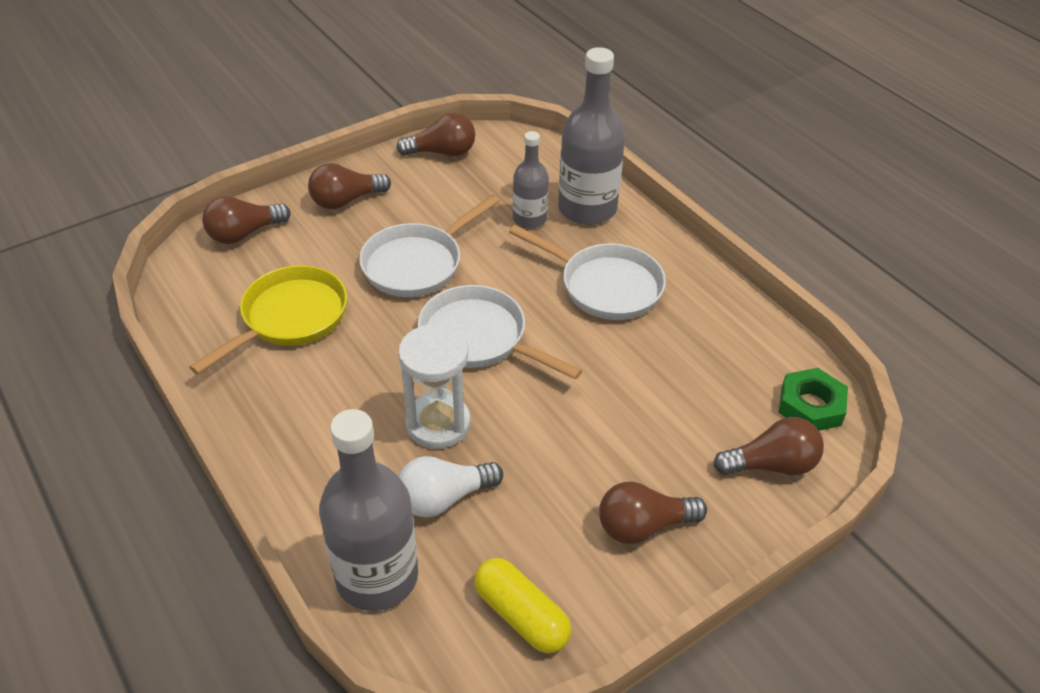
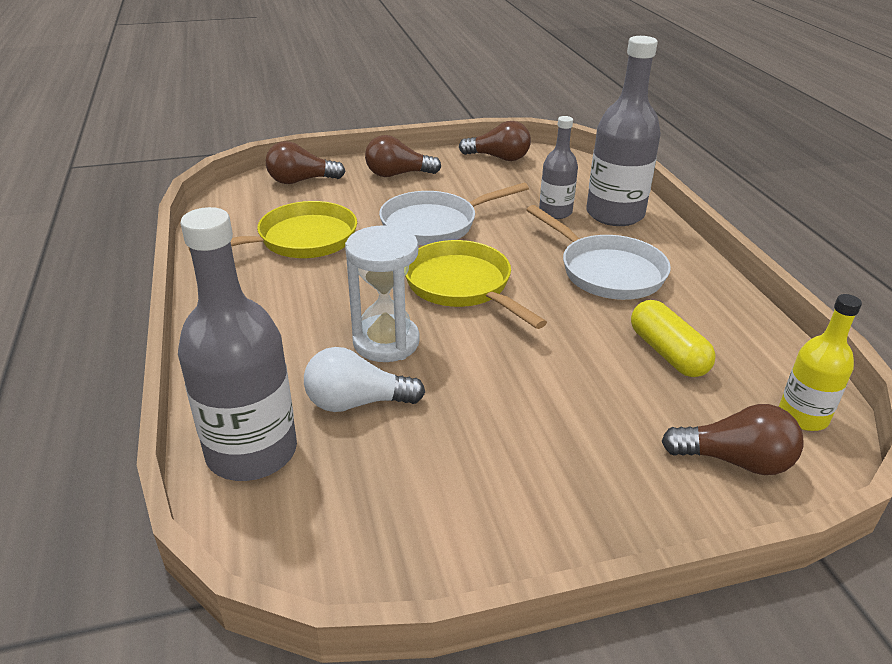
camera: 20 degrees right, 10 degrees down
white pan [418,285,582,380] -> yellow pan [405,240,547,329]
yellow capsule [474,558,571,653] -> yellow capsule moved to [631,300,716,377]
brown light bulb [599,481,707,544] -> none
green nut [779,368,848,431] -> yellow bottle [779,294,862,431]

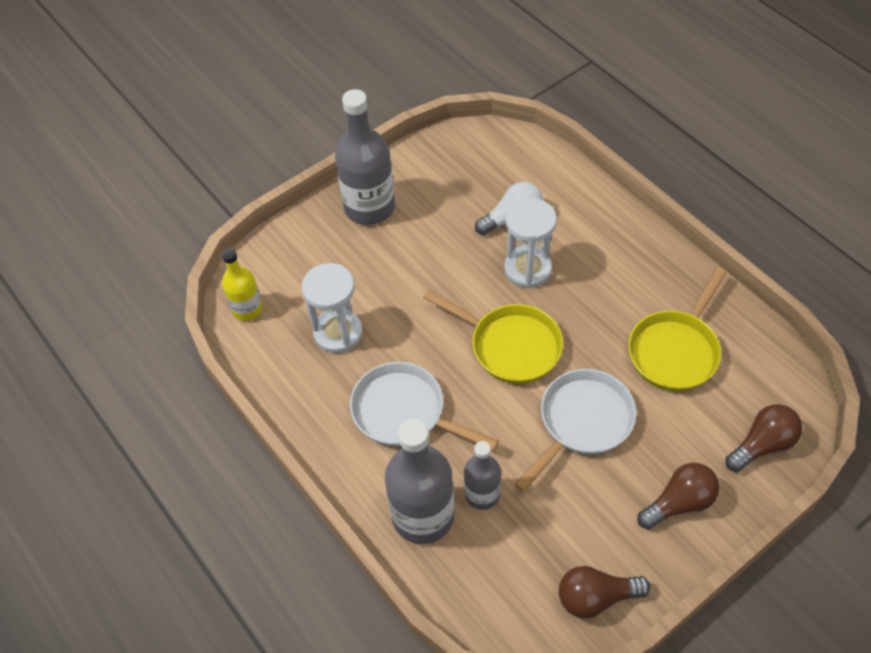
camera: 160 degrees right, 20 degrees up
grey bottle [178,207,297,481] -> grey bottle moved to [335,89,395,225]
yellow capsule [631,300,716,377] -> white hourglass [302,263,363,353]
brown light bulb [661,404,804,475] -> none

